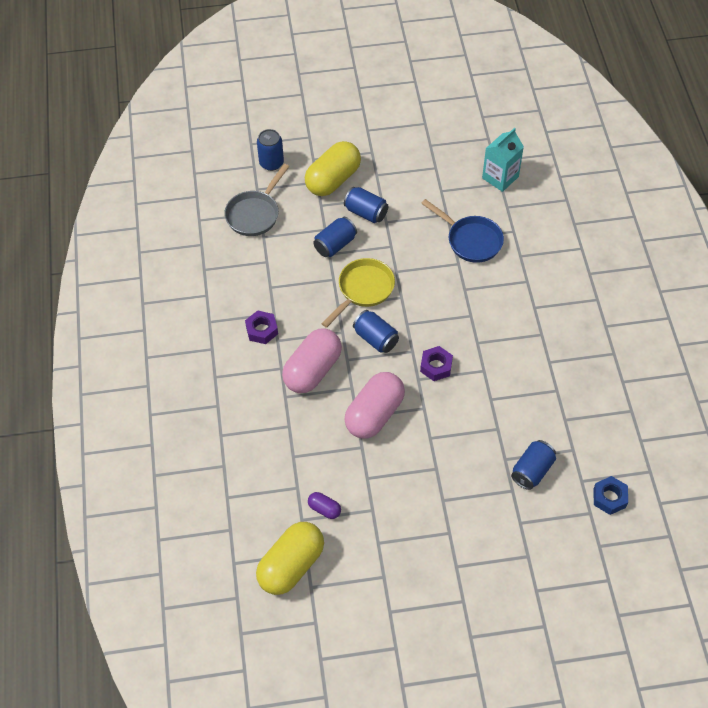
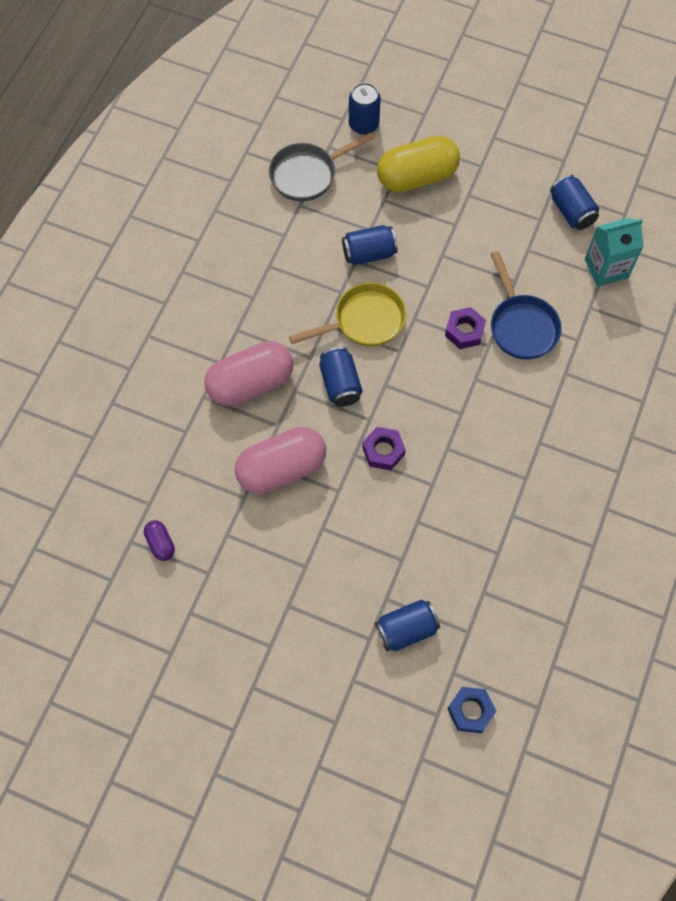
camera: 30 degrees right, 10 degrees up
purple nut [245,310,278,344] -> purple nut moved to [445,307,486,349]
yellow capsule [256,522,324,595] -> none
blue can [344,187,388,223] -> blue can moved to [550,175,599,230]

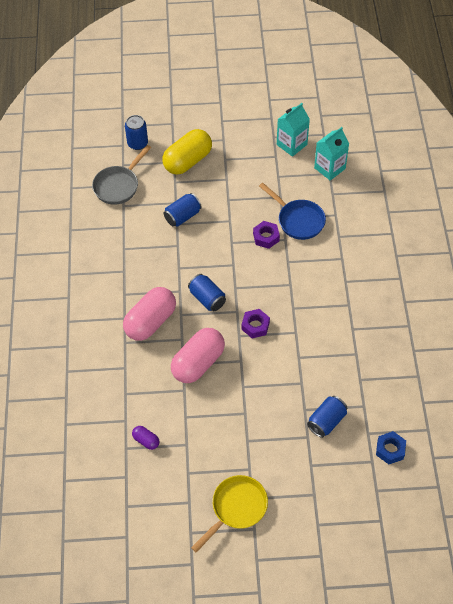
camera: 25 degrees left, 10 degrees down
yellow pan [289,283,406,347] -> yellow pan moved to [191,475,268,553]
blue can [550,175,599,230] -> turquoise carton [277,103,310,157]

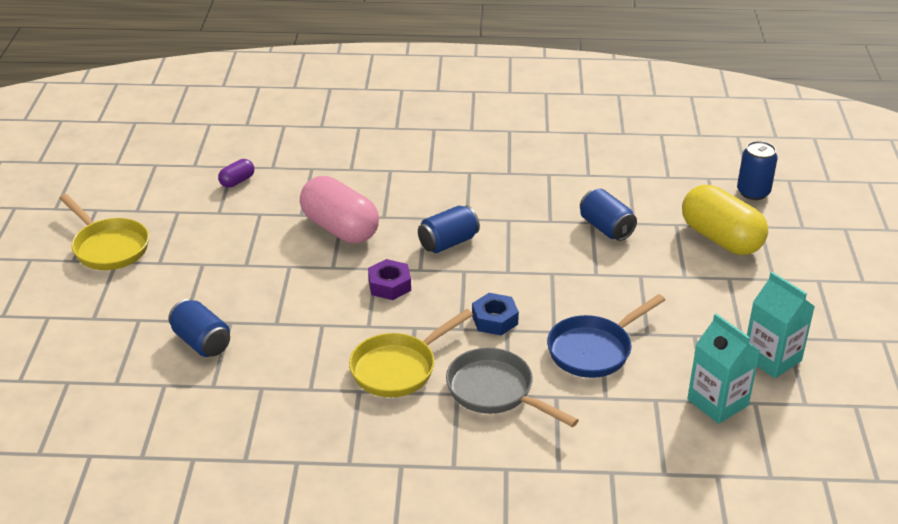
camera: 95 degrees right, 20 degrees down
grey pan [92,145,151,205] -> grey pan moved to [446,348,579,427]
pink capsule [123,287,176,341] -> none
purple nut [253,221,280,249] -> none
blue nut [376,431,406,464] -> blue nut moved to [472,293,519,335]
none -> yellow pan [349,309,473,397]

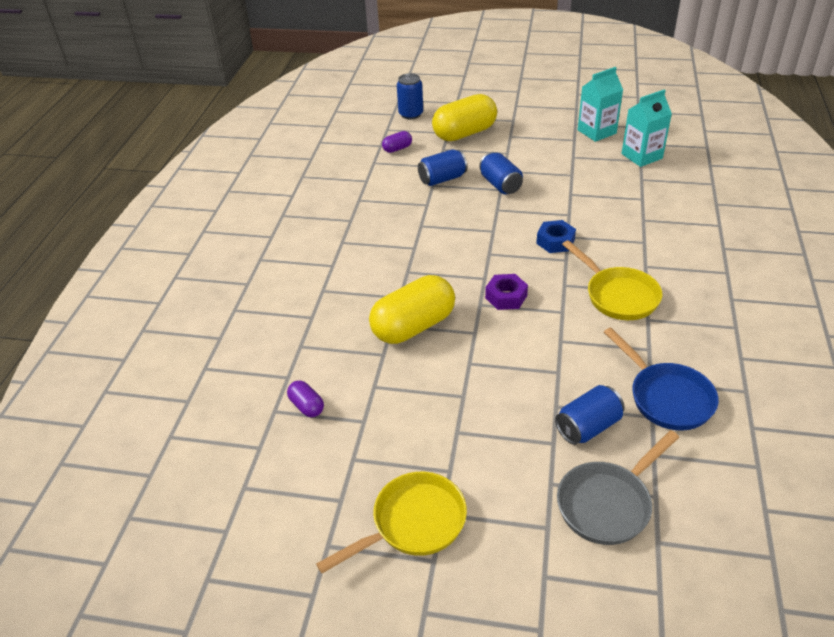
camera: 80 degrees left, 5 degrees up
pink capsule [300,176,379,243] -> yellow capsule [369,275,455,344]
blue can [418,205,480,253] -> blue can moved to [479,152,523,194]
grey pan [446,348,579,427] -> grey pan moved to [557,430,679,545]
blue pan [547,294,665,378] -> blue pan moved to [604,328,719,431]
none -> purple capsule [382,131,412,153]

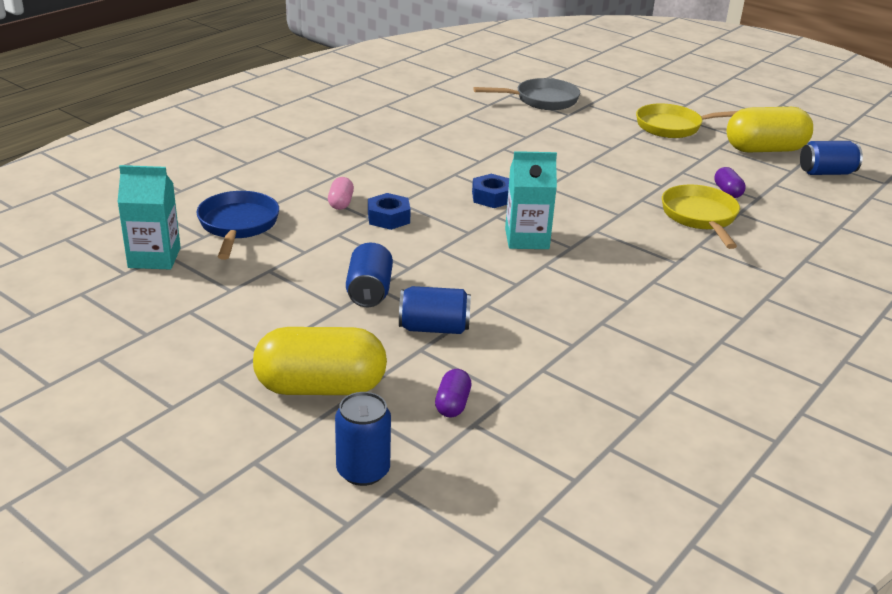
camera: 155 degrees left, 10 degrees down
yellow capsule [369,275,455,344] -> yellow capsule moved to [727,107,813,153]
purple capsule [382,131,412,153] -> purple capsule turned 75 degrees counterclockwise [435,369,471,417]
purple nut [485,274,528,310] -> blue nut [472,174,509,208]
blue can [555,385,625,445] -> blue can moved to [800,141,863,175]
yellow pan [562,240,662,320] -> yellow pan moved to [662,184,740,249]
turquoise carton [578,67,623,142] -> turquoise carton moved to [505,151,557,249]
blue pan [604,328,719,431] -> blue pan moved to [196,191,279,260]
none -> pink capsule [328,177,354,210]

